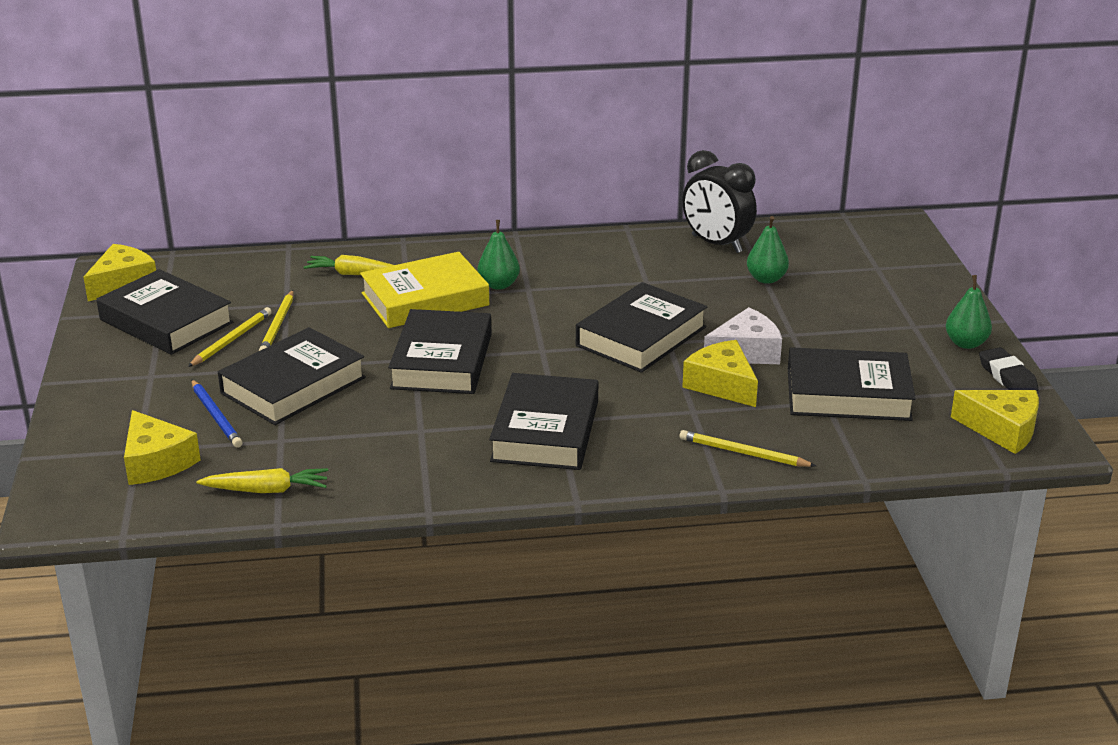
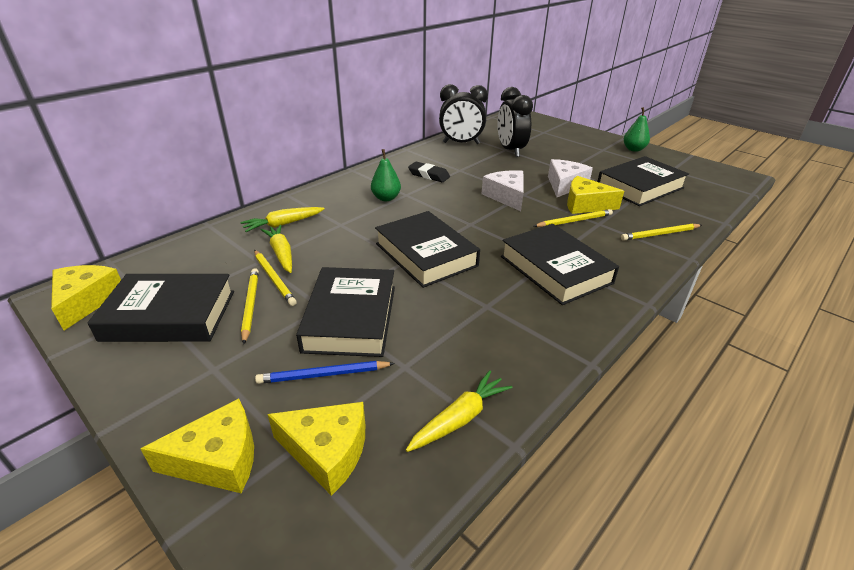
camera: 40 degrees left, 5 degrees up
blue pencil [191,379,243,448] -> blue pencil turned 150 degrees clockwise [255,361,395,384]
yellow book [360,252,490,328] -> none
black book [576,282,707,373] -> white cheese [482,170,524,211]
green pear [747,216,789,284] -> black clock [497,87,533,157]
yellow cheese [951,390,1039,454] -> yellow cheese moved to [140,399,254,493]
black eraser [979,347,1039,391] -> black eraser moved to [408,162,450,182]
none -> yellow carrot [260,225,292,273]
none -> yellow pencil [534,209,613,227]

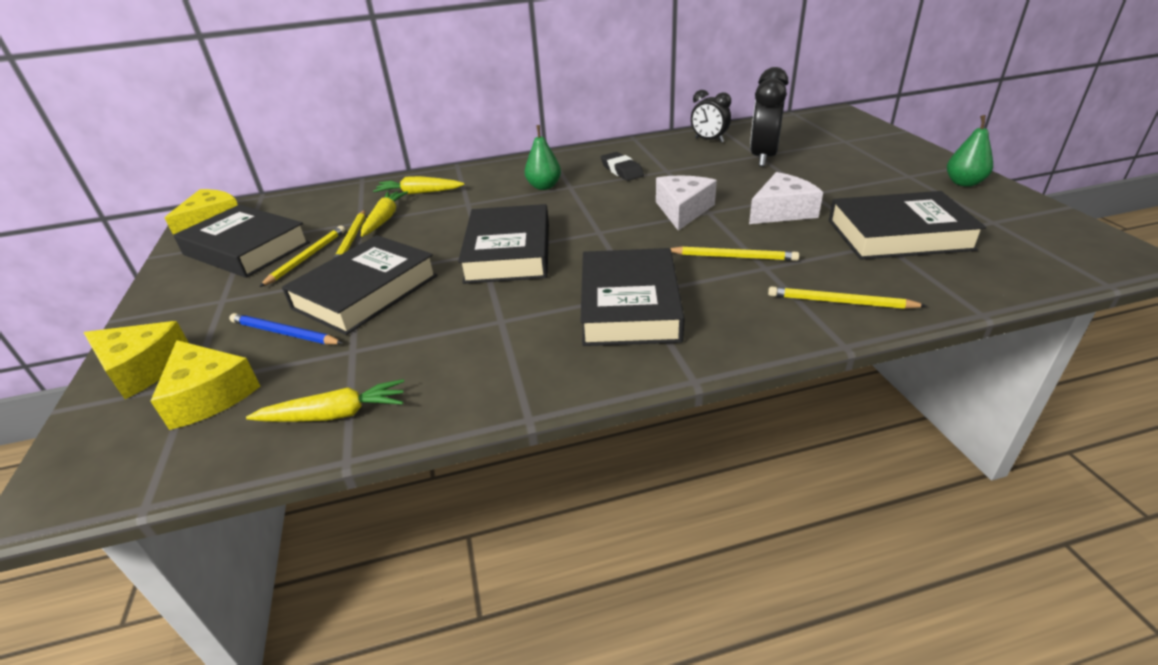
camera: 35 degrees right, 0 degrees up
black clock [439,84,488,144] -> black clock [691,90,731,143], size x0.63
yellow cheese [567,176,624,214] -> none

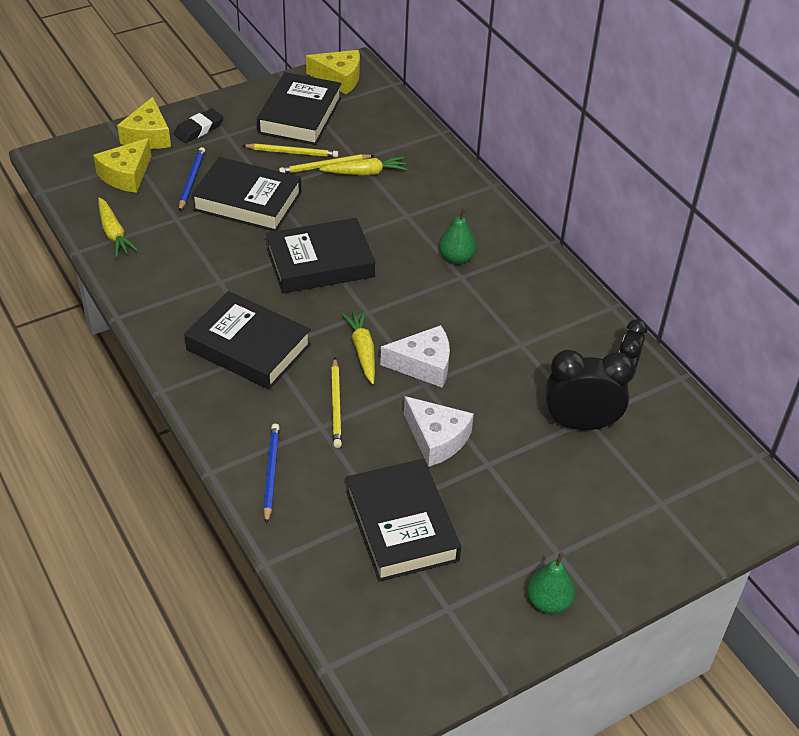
camera: 70 degrees right, 10 degrees up
yellow carrot [373,176,464,195] -> yellow carrot moved to [342,310,375,384]
black book [580,248,685,346] -> black book turned 45 degrees clockwise [184,291,311,390]
black eraser [601,152,644,181] -> black eraser moved to [174,108,224,143]
yellow pencil [768,286,927,309] -> blue pencil [263,424,280,524]

